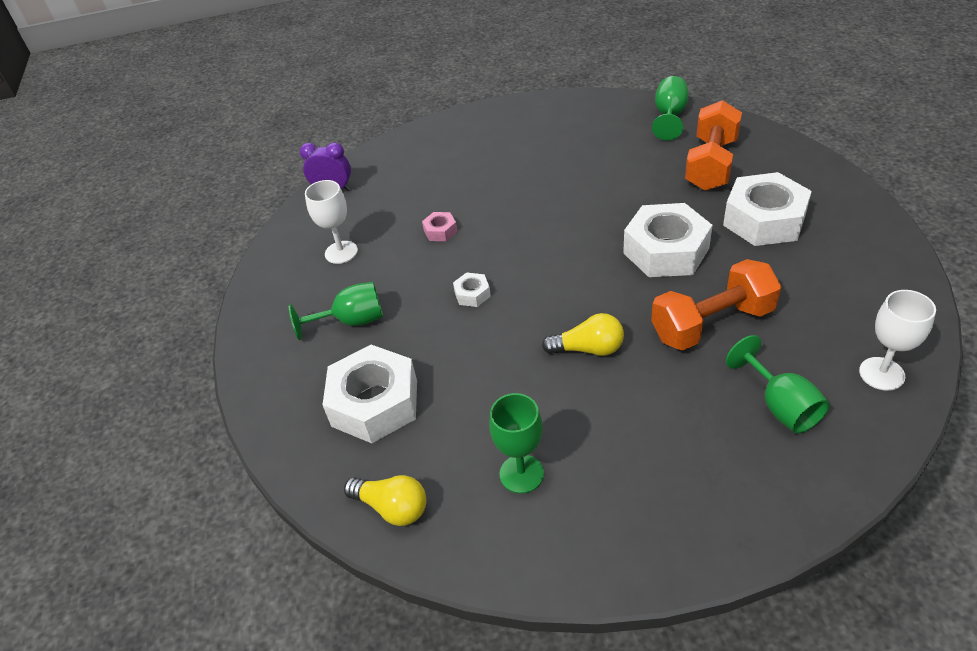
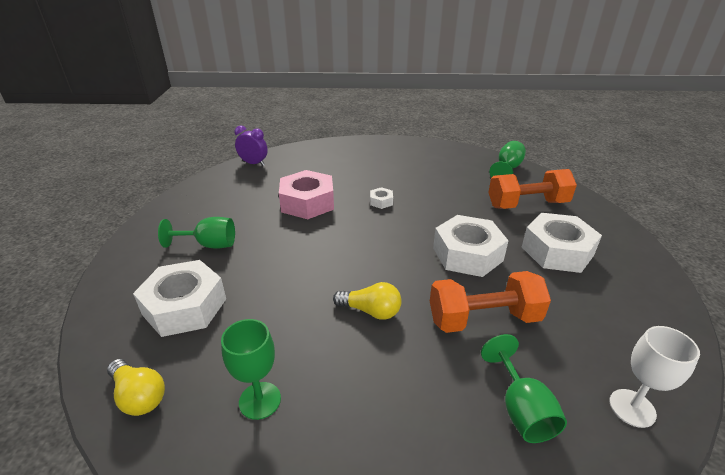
camera: 10 degrees right, 10 degrees down
white goblet [305,180,358,264] -> none
pink nut [422,212,458,241] -> pink nut [279,170,334,219], size x2.28
white nut [453,272,491,307] -> white nut moved to [370,187,393,209]
orange dumbbell [685,100,742,191] -> orange dumbbell turned 45 degrees clockwise [488,169,577,209]

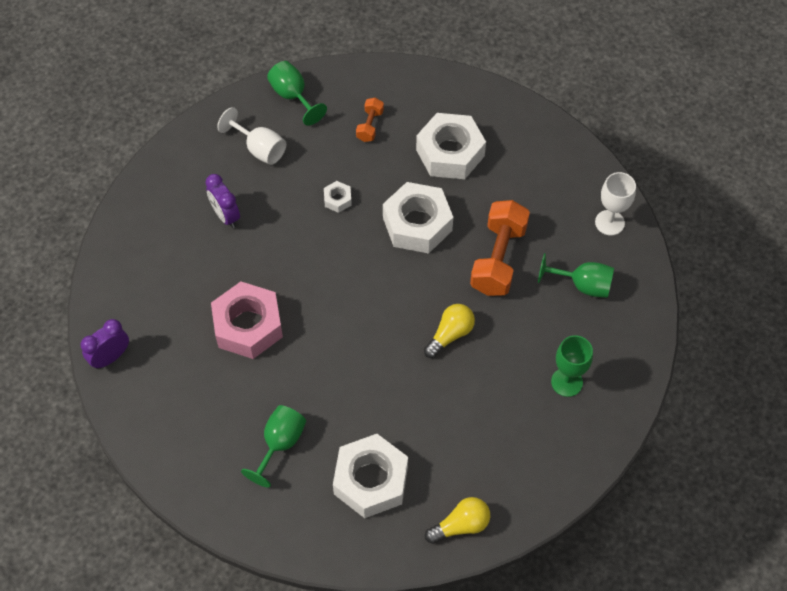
camera: 65 degrees left, 25 degrees up
green goblet [221,319,281,420] -> green goblet moved to [551,335,593,397]
white nut [370,187,393,209] -> white nut moved to [324,181,352,213]
orange dumbbell [488,169,577,209] -> orange dumbbell [356,98,384,142], size x0.50
none -> purple clock [205,174,240,228]
none -> white goblet [217,107,286,165]

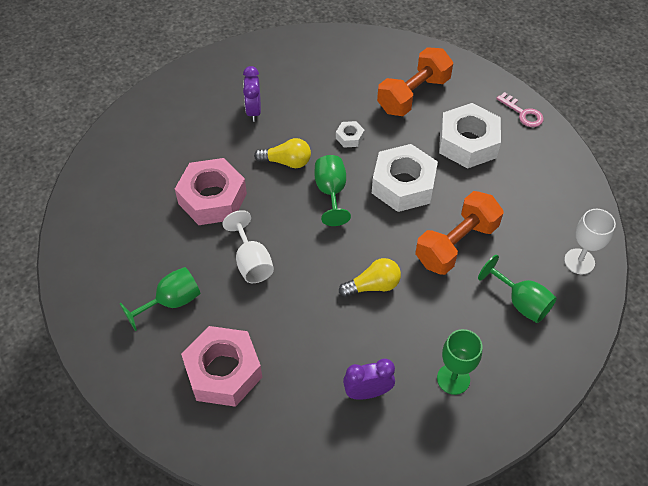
camera: 30 degrees right, 5 degrees down
purple clock [80,319,129,369] -> purple clock moved to [343,358,395,400]
white goblet [217,107,286,165] -> white goblet moved to [223,210,274,283]
green goblet [267,61,327,126] -> green goblet moved to [315,155,351,226]
white nut [333,434,408,518] -> pink nut [181,326,262,407]
orange dumbbell [356,98,384,142] -> orange dumbbell [377,47,453,116], size x2.00
yellow light bulb [425,497,490,544] -> yellow light bulb moved to [254,138,311,168]
none -> pink key [496,92,544,127]

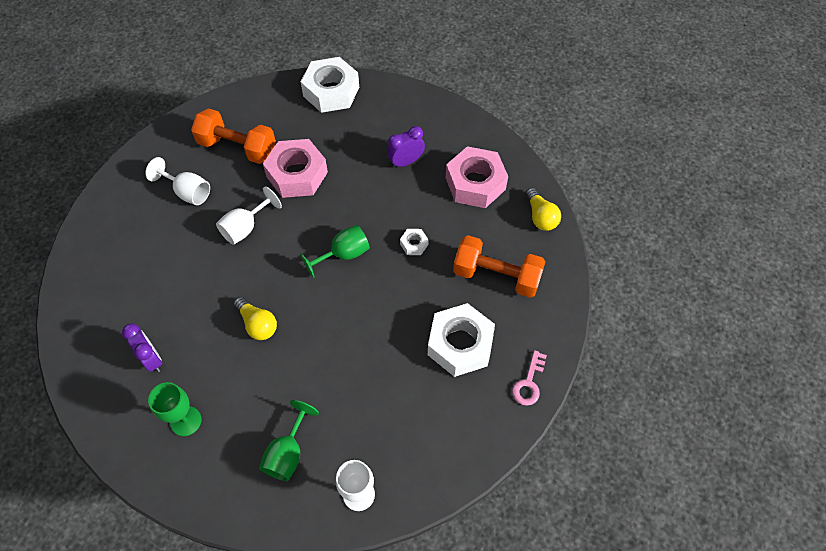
camera: 65 degrees right, 5 degrees up
green goblet [120,267,201,331] -> white goblet [145,157,210,205]
pink nut [181,326,262,407] -> pink nut moved to [446,146,508,208]
yellow light bulb [254,138,311,168] -> yellow light bulb moved to [525,188,561,231]
white nut [372,144,438,212] -> white nut moved to [301,57,359,113]
orange dumbbell [415,191,503,275] -> orange dumbbell moved to [191,108,276,164]

